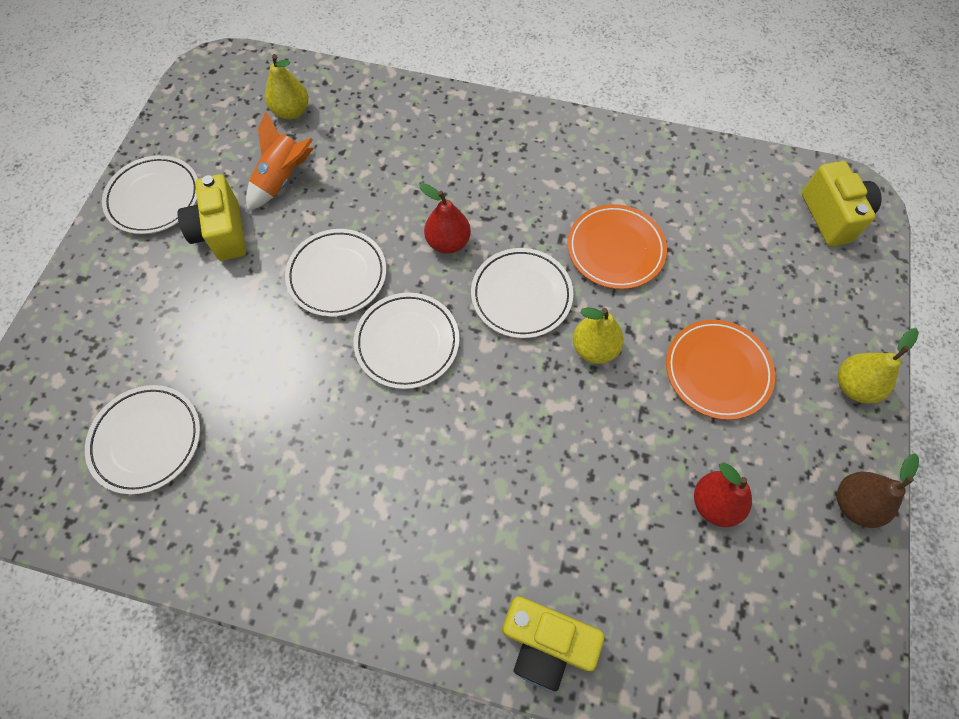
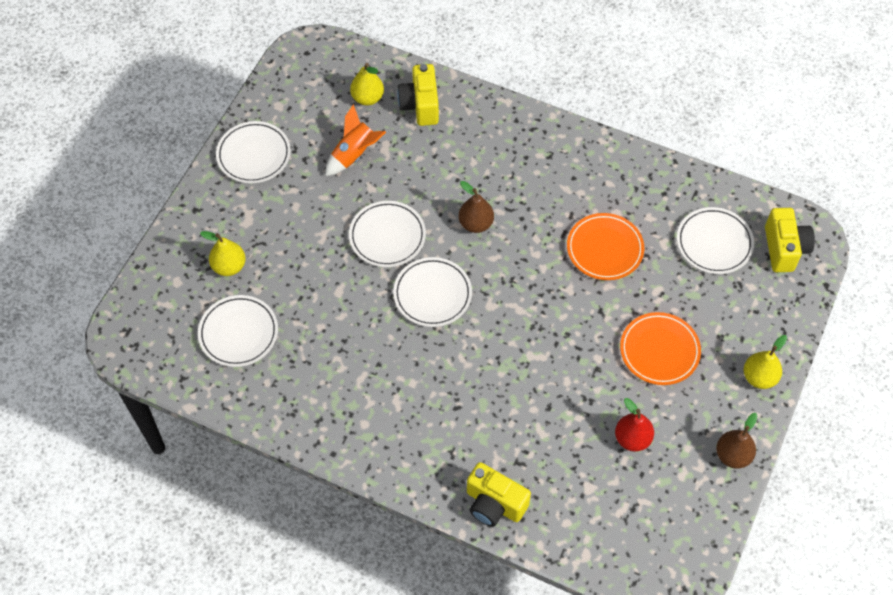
camera: 10 degrees right, 5 degrees down
yellow camera [177,174,246,261] -> yellow camera moved to [397,64,439,126]
red pear [419,183,471,254] -> brown pear [458,181,494,233]
white plate [471,248,573,338] -> white plate moved to [677,207,754,274]
yellow pear [573,307,624,364] -> yellow pear moved to [200,231,246,276]

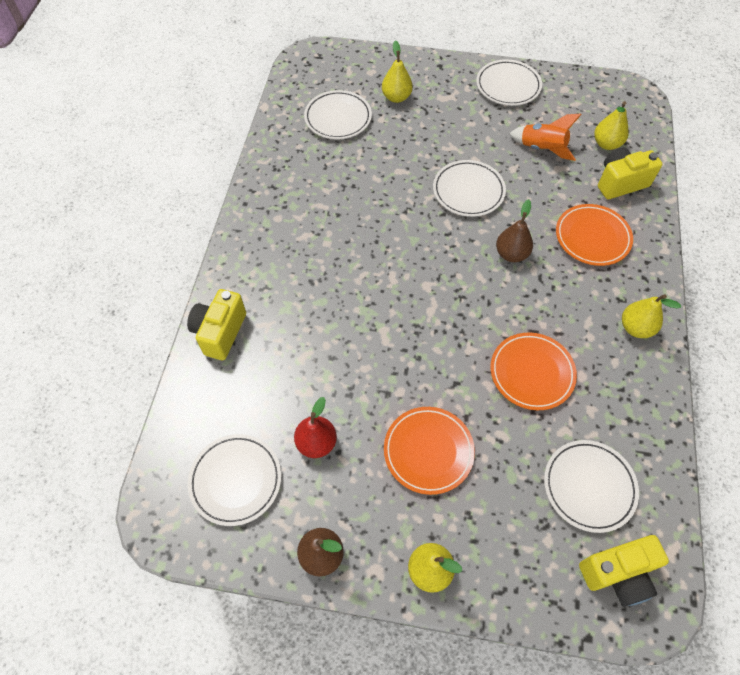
camera: 75 degrees right, 0 degrees up
white plate [393,257,472,327] -> white plate moved to [188,434,281,526]
none -> orange plate [556,204,633,266]
none -> yellow pear [622,294,681,338]

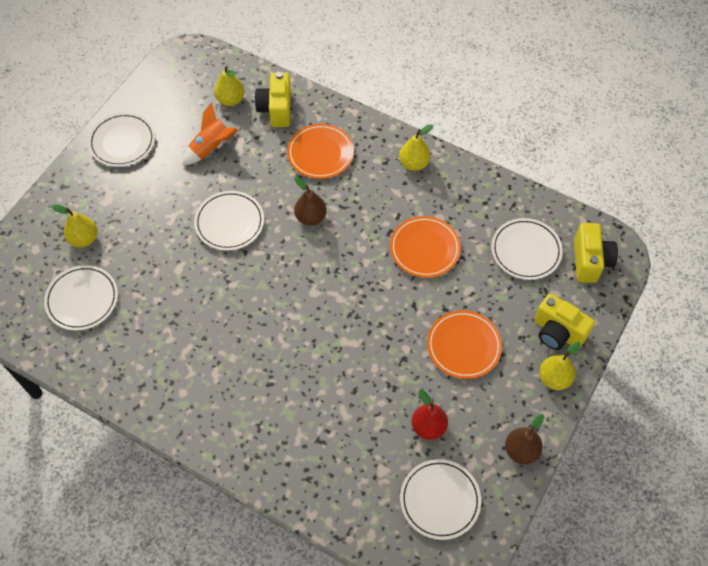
camera: 70 degrees left, 0 degrees up
yellow camera [187,289,246,360] -> yellow camera moved to [534,293,595,350]

